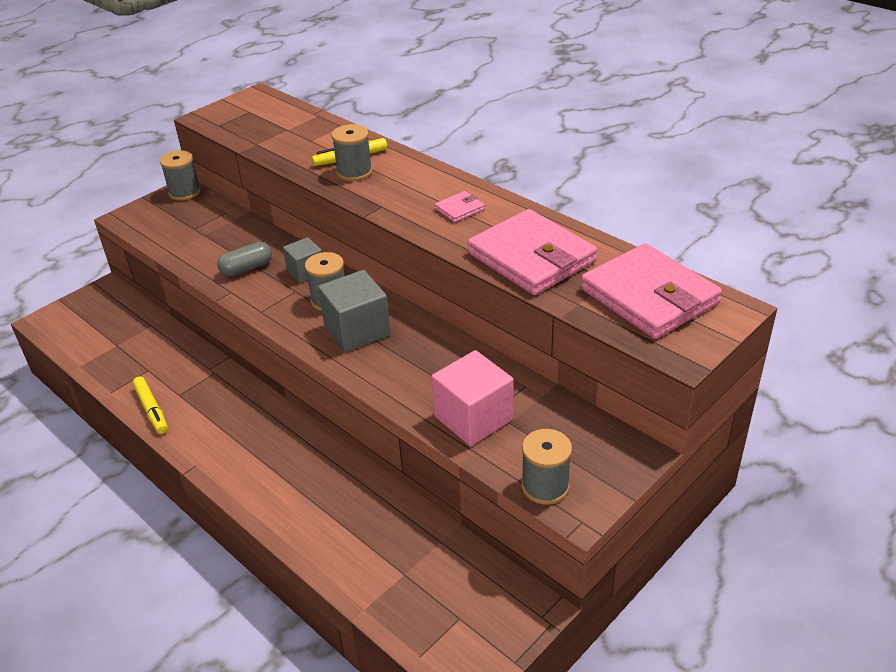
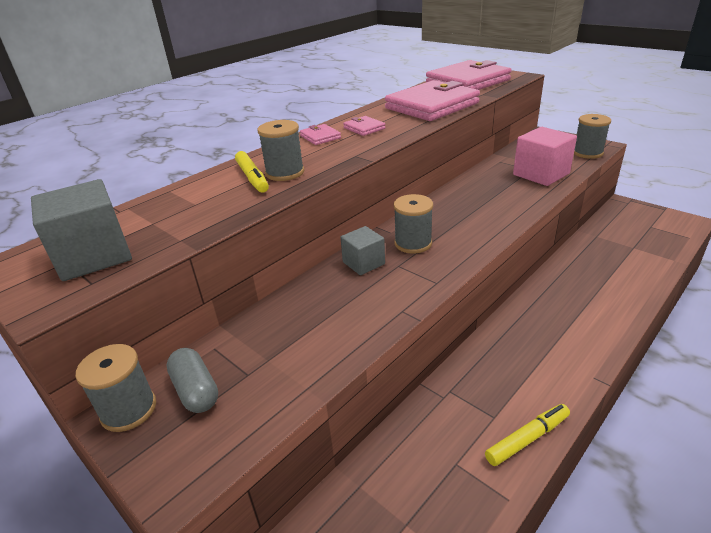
camera: 90 degrees left, 5 degrees down
grey capsule [217,242,272,277] -> grey capsule moved to [167,348,218,413]
grey cube [318,270,391,352] -> grey cube moved to [31,179,132,281]
none -> pink wallet [300,124,341,145]

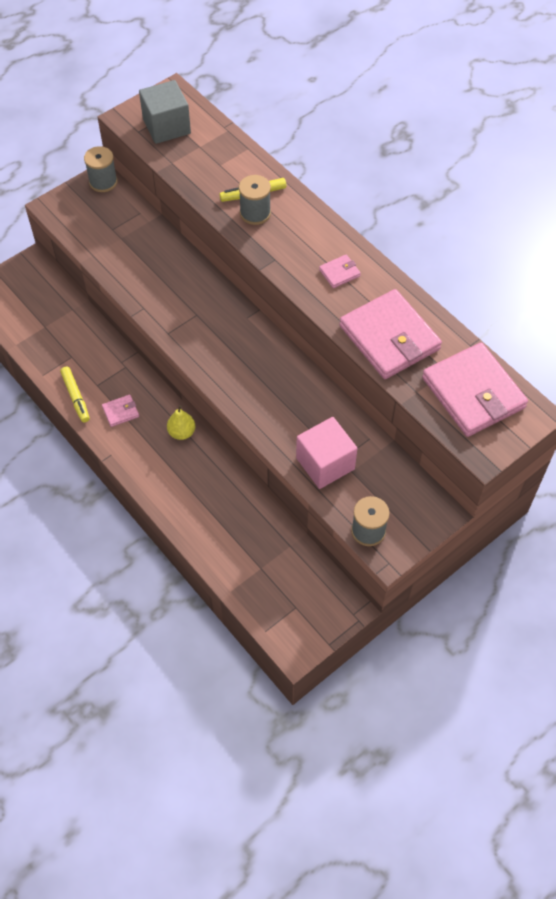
camera: 95 degrees right, 25 degrees up
grey capsule [167,348,218,413] -> none
pink wallet [300,124,341,145] -> pink wallet moved to [102,395,139,427]
grey cube [340,226,385,275] -> none
grey spool [394,194,433,253] -> none
none -> yellow pear [167,406,195,440]

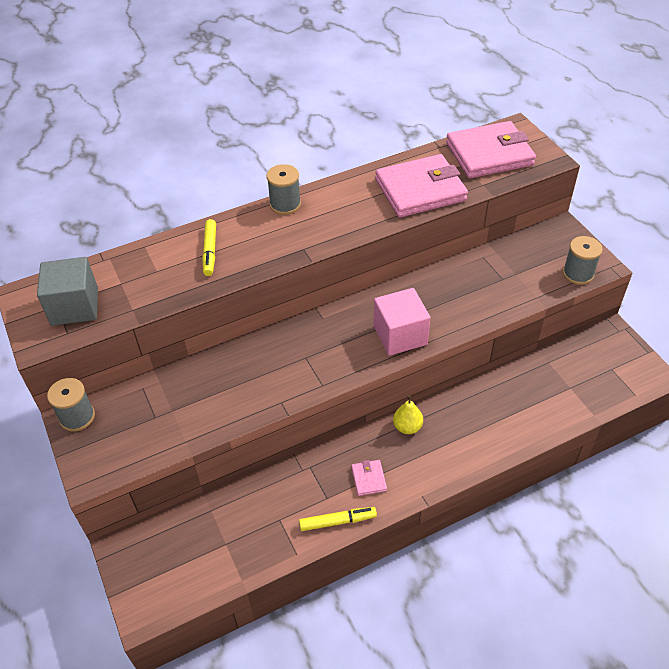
camera: 75 degrees left, 10 degrees down
grey spool [239,175,271,225] -> grey spool moved to [267,164,301,215]
pink cube [296,417,357,489] -> pink cube moved to [374,288,430,356]
pink wallet [319,254,361,288] -> none

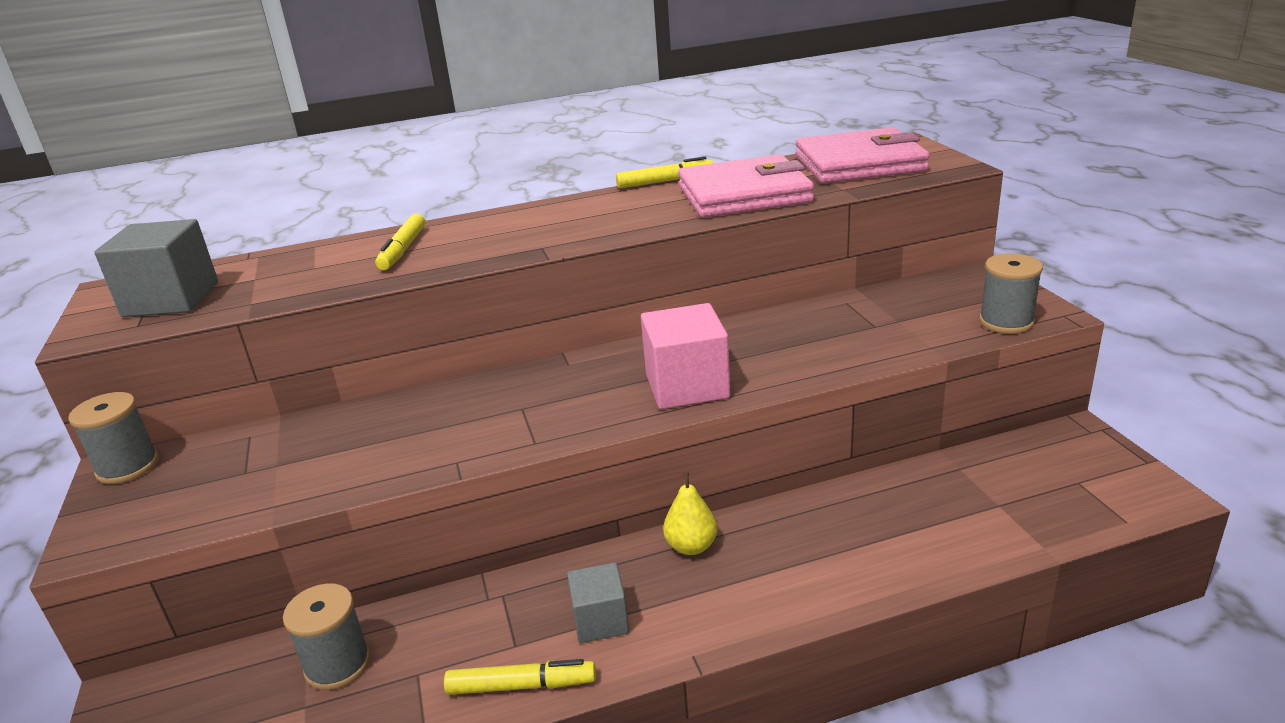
camera: 10 degrees right, 20 degrees down
grey spool [267,164,301,215] -> grey spool moved to [283,583,371,690]
pink wallet [351,460,387,496] -> grey cube [567,562,629,643]
none -> yellow marker [616,156,713,189]

